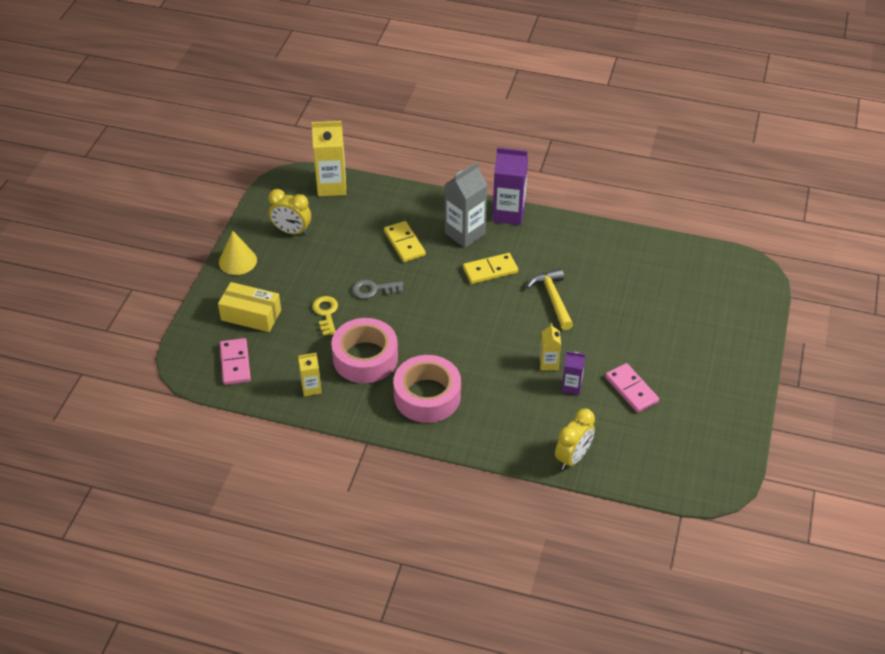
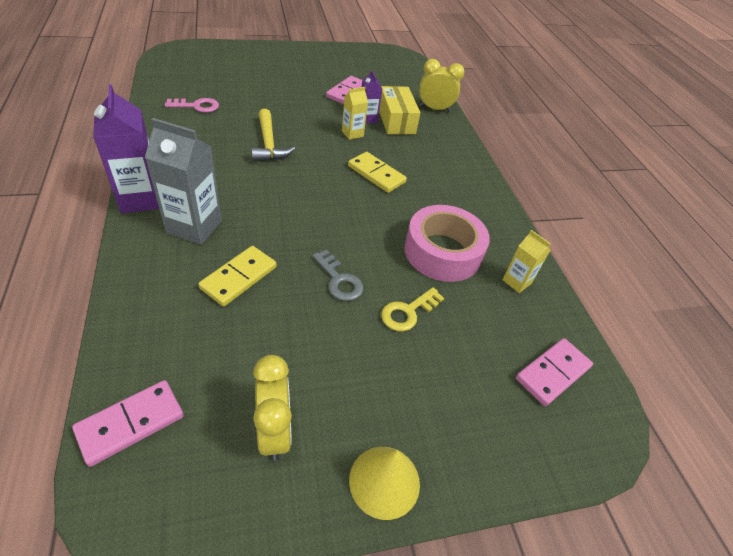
camera: 125 degrees left, 0 degrees up
yellow box [218,282,281,332] -> yellow box moved to [379,86,420,134]
yellow carton [312,121,346,196] -> pink domino [72,380,184,467]
pink tape [393,355,461,423] -> none
yellow domino [463,253,518,284] -> yellow domino moved to [348,152,407,193]
yellow hammer [527,269,573,330] -> yellow hammer turned 60 degrees counterclockwise [251,109,295,162]
none -> pink key [165,98,219,113]

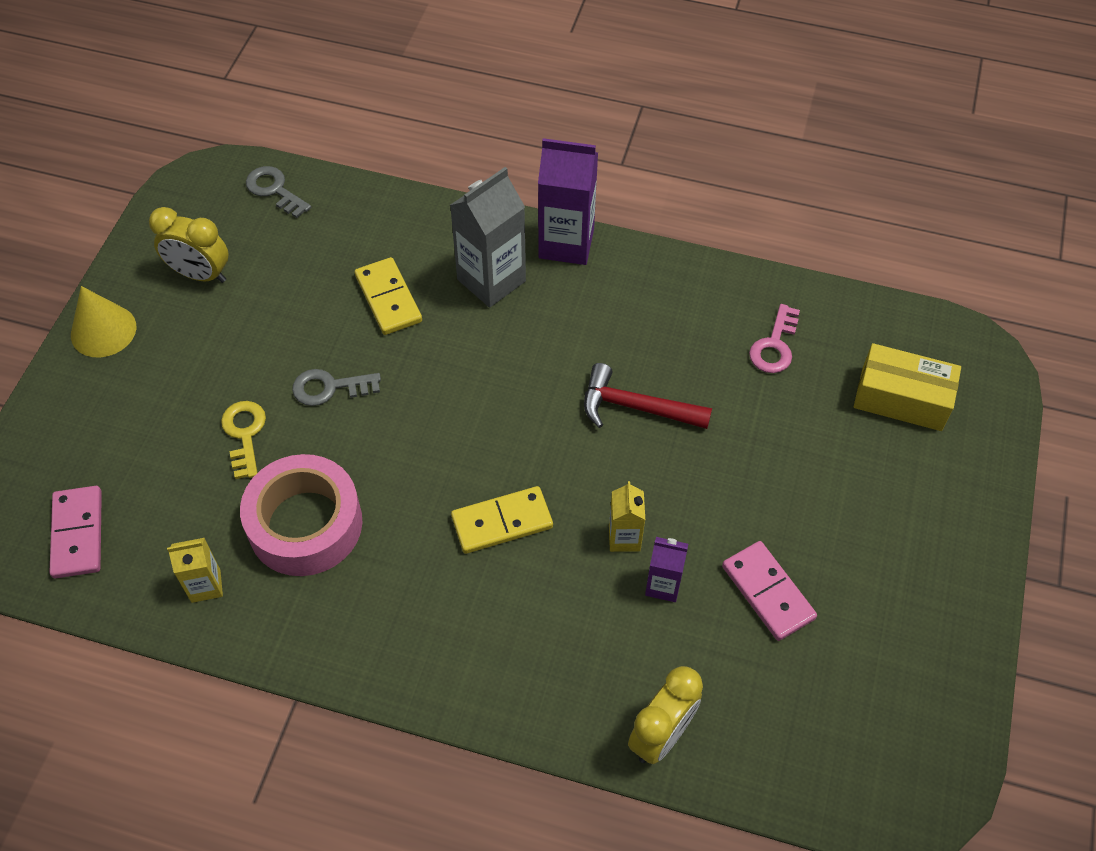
camera: 125 degrees right, 10 degrees up
pink domino [72,380,184,467] -> grey key [246,166,311,218]
yellow hammer [251,109,295,162] -> red hammer [584,363,712,429]
yellow box [379,86,420,134] -> yellow box moved to [854,343,961,431]

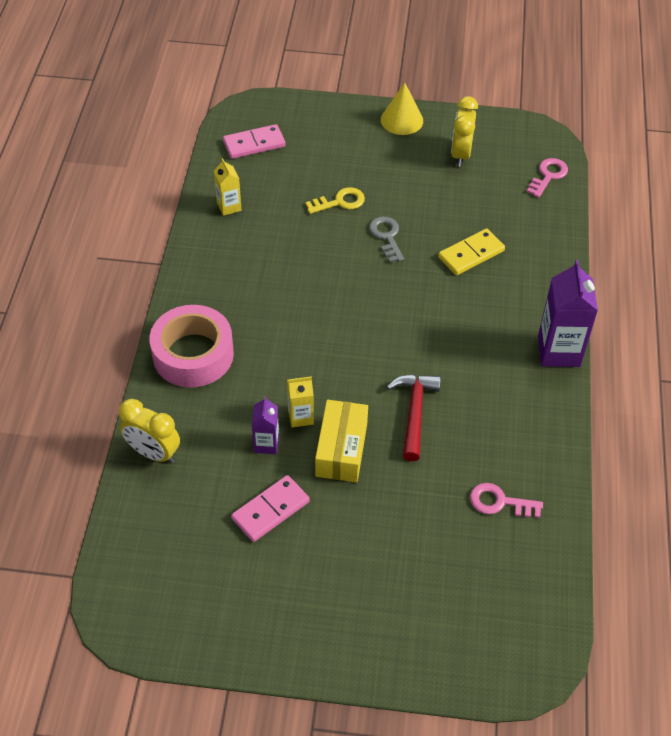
camera: 80 degrees right, 5 degrees down
pink tape [240,454,362,576] -> pink tape moved to [150,305,234,387]
grey key [246,166,311,218] -> pink key [527,158,568,198]
grey carton [450,167,526,308] -> none
yellow domino [451,486,553,554] -> none
yellow box [854,343,961,431] -> yellow box moved to [315,400,368,482]

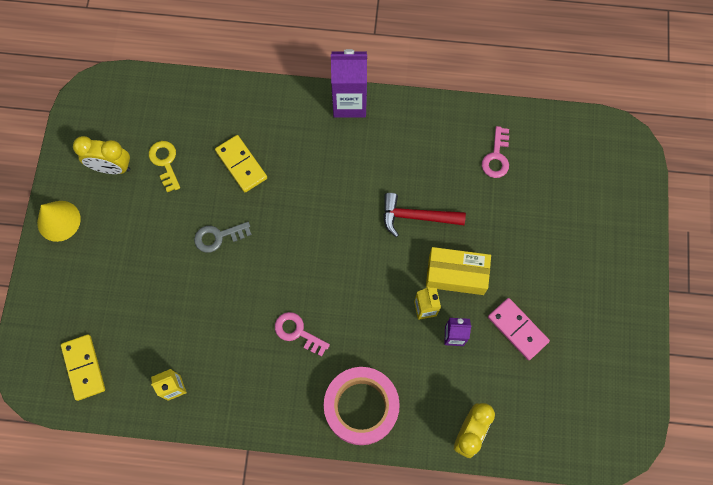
camera: 90 degrees left, 20 degrees up
pink domino [223,124,286,159] -> yellow domino [61,335,105,401]
yellow key [305,187,365,214] -> yellow key moved to [149,141,180,192]
pink key [527,158,568,198] -> pink key moved to [275,312,330,356]

